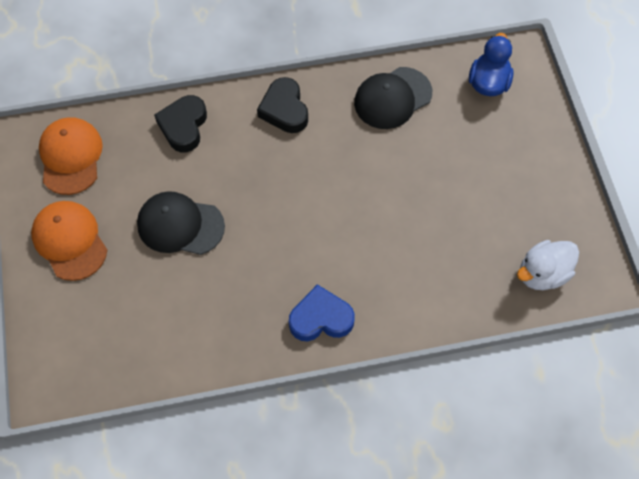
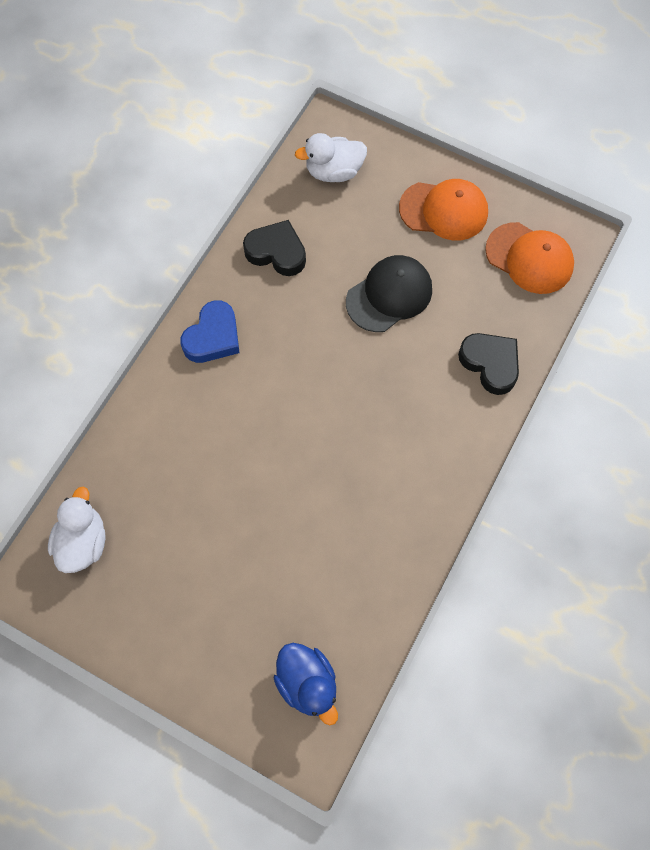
camera: 130 degrees right, 5 degrees up
black heart [257,77,308,133] -> black heart moved to [243,220,306,276]
black cap [354,67,432,129] -> none
none -> white duck [295,133,367,182]

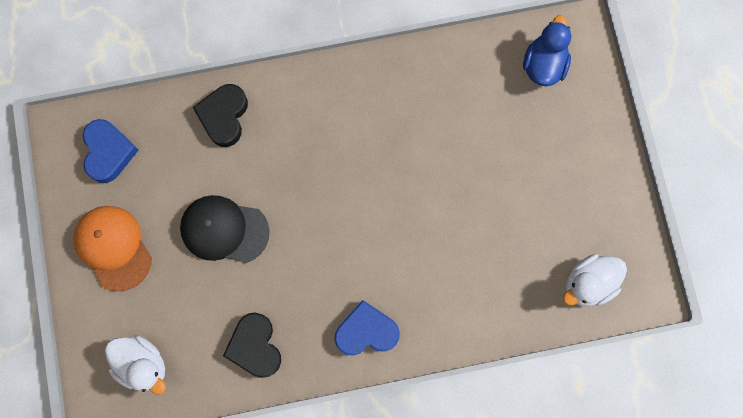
camera: 130 degrees left, 10 degrees up
orange cap [485,222,574,294] -> blue heart [83,119,138,183]

